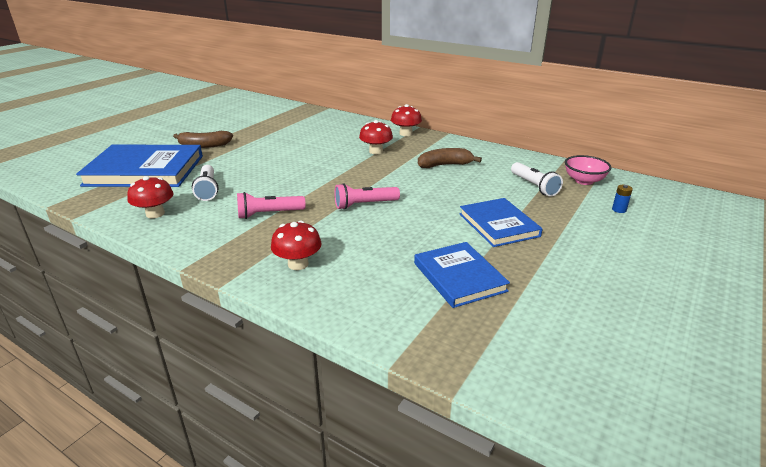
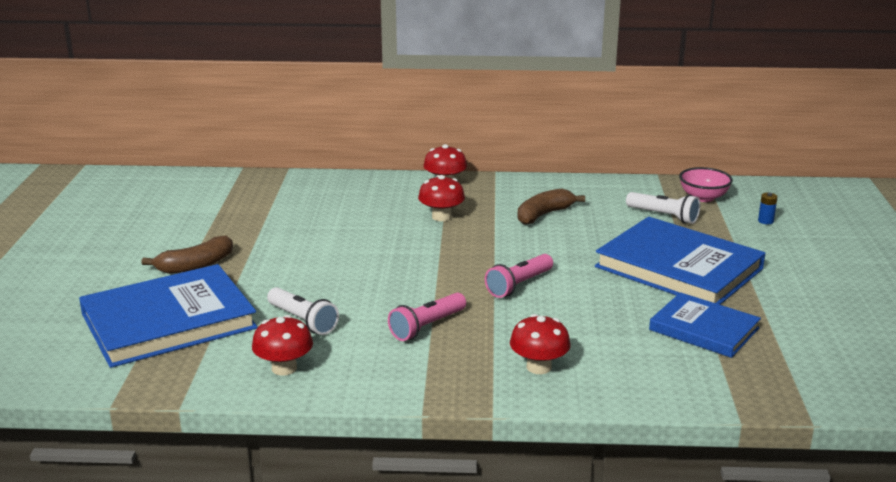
camera: 30 degrees left, 5 degrees down
blue book [460,198,543,247] -> blue book [595,217,766,305], size x1.68

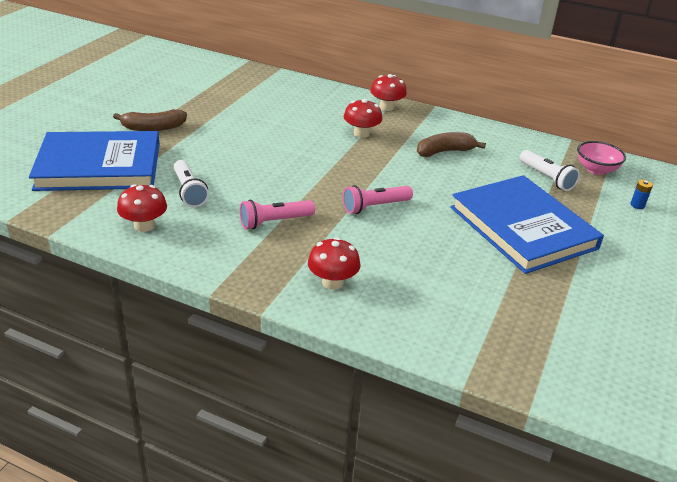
camera: 20 degrees right, 10 degrees up
blue book [649,292,761,358] -> none

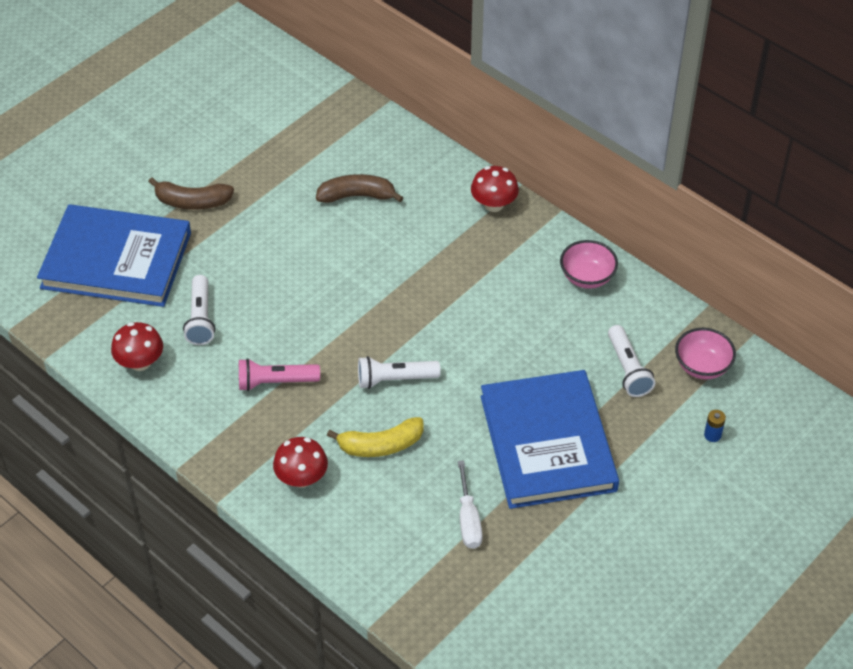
camera: 20 degrees right, 15 degrees up
pink flashlight [343,185,413,214] -> white flashlight [358,356,440,389]
red mushroom [344,99,382,138] -> none
brown banana [417,132,486,157] -> brown banana moved to [316,174,404,203]
none -> yellow banana [327,417,424,457]
none -> white screwdriver [458,460,483,549]
none -> pink bowl [560,240,618,289]

